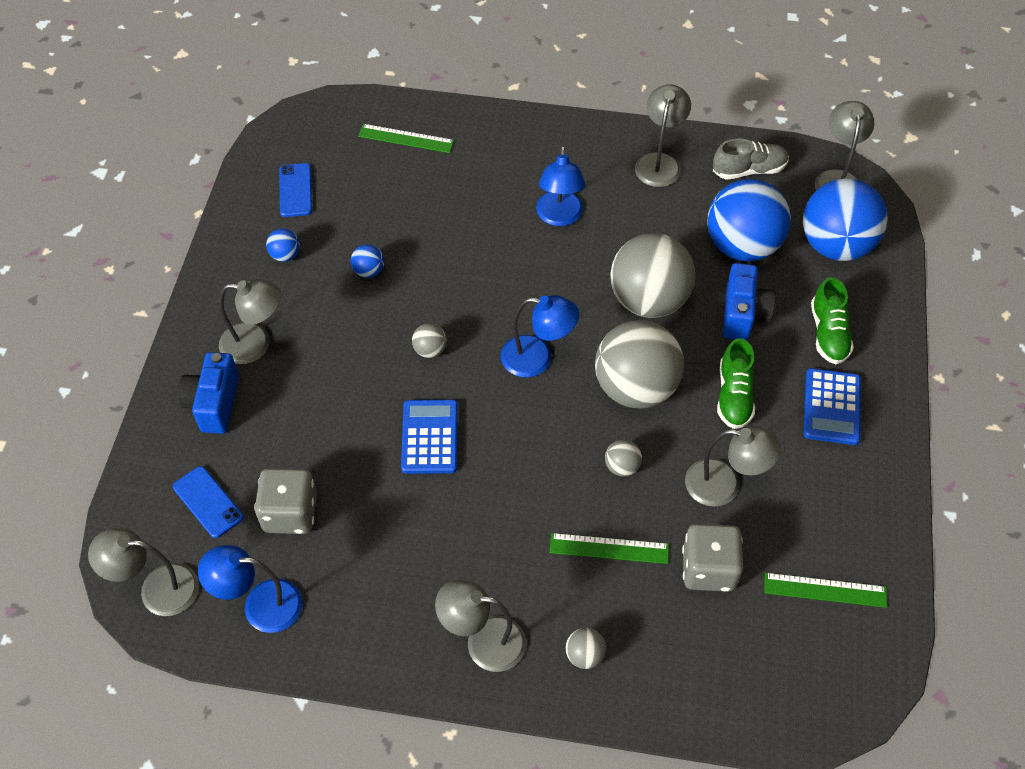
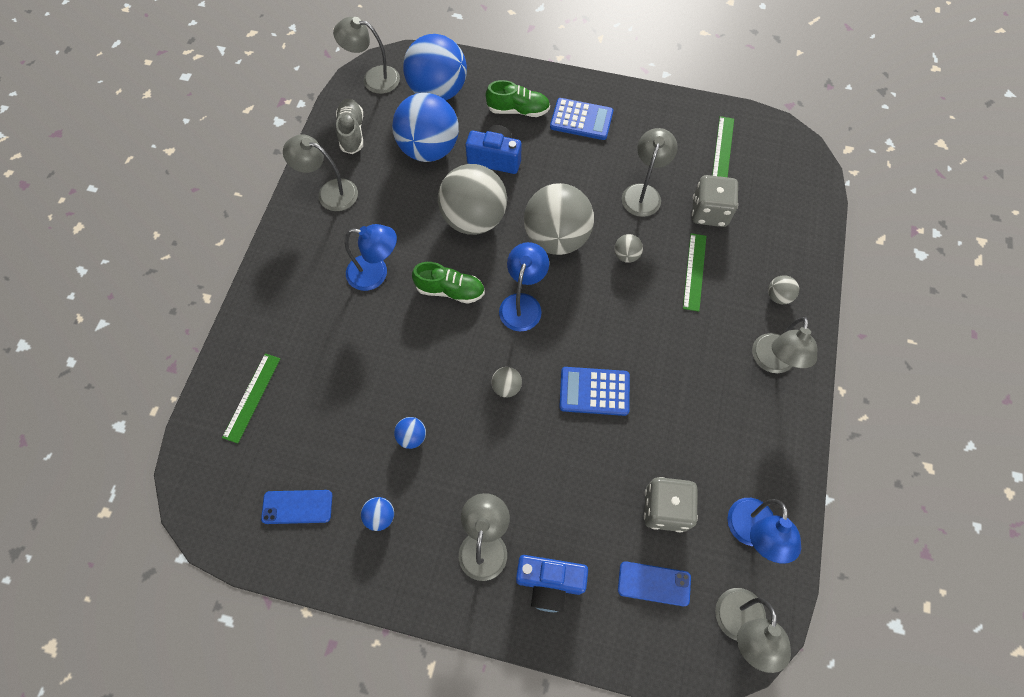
camera: 85 degrees left, 10 degrees up
blue phone [173,466,244,538] -> blue phone turned 45 degrees clockwise [618,561,691,606]
green shoe [717,338,755,429] -> green shoe moved to [412,262,485,304]

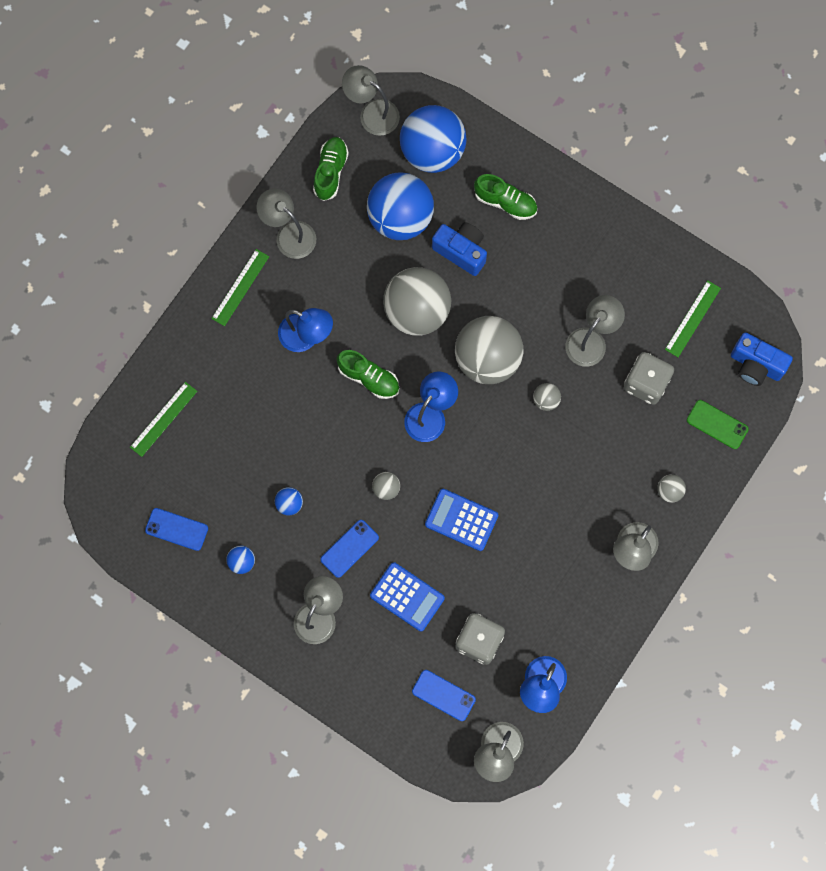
camera: 20 degrees right, 10 degrees up
grey shoe [336,99,363,154] -> green shoe [313,137,349,201]
blue camera [516,555,588,612] -> blue camera moved to [731,332,793,386]
blue calculator [550,98,613,140] -> blue calculator moved to [370,562,445,631]
green ruler [683,233,706,312] -> green ruler moved to [211,249,269,326]
none -> blue phone [320,520,379,578]
none -> green phone [687,400,749,449]

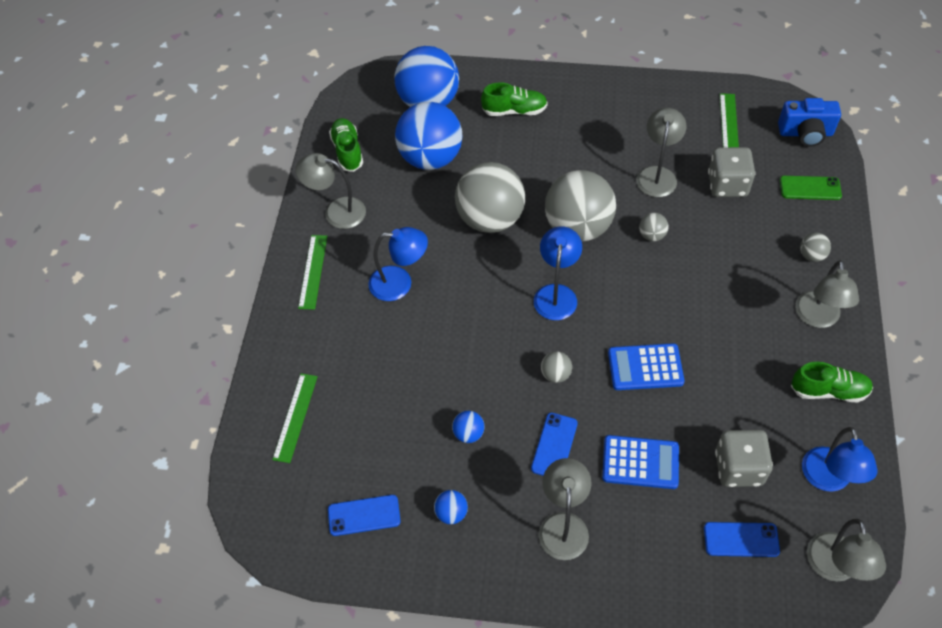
camera: 25 degrees left, 20 degrees down
green shoe [337,350,399,399] -> green shoe moved to [791,362,873,402]
grey lamp [342,65,400,136] -> none
blue camera [432,222,487,276] -> none

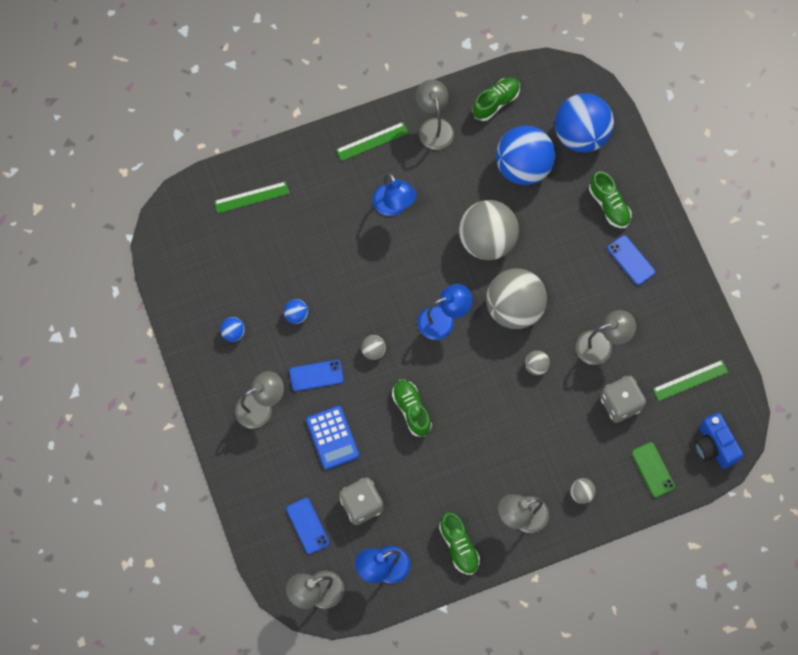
camera: 60 degrees right, 15 degrees up
blue phone [328,495,401,536] -> blue phone moved to [607,235,655,285]
blue calculator [608,343,684,390] -> green shoe [392,380,432,436]

